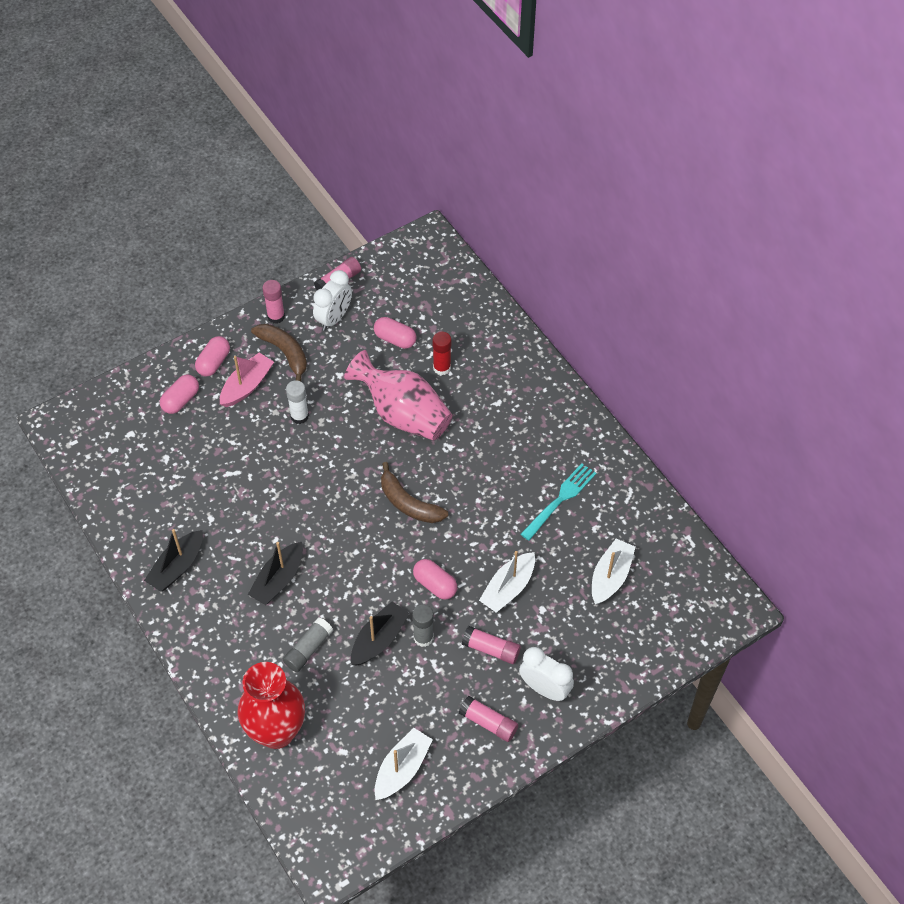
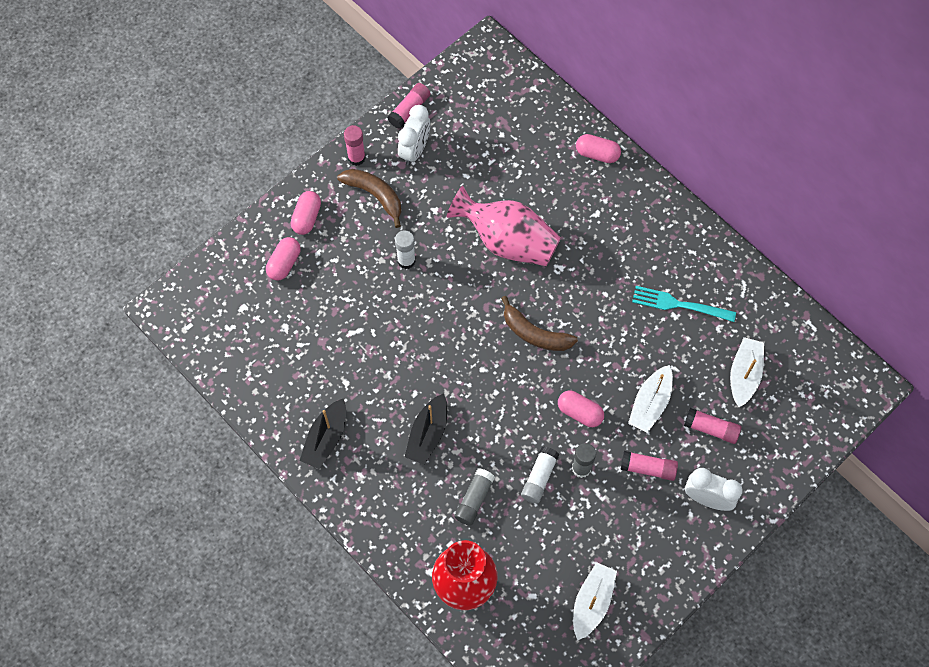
camera: 10 degrees left, 10 degrees up
pink boat [220,353,274,407] -> none
black boat [351,602,409,666] -> white glue stick [521,446,560,504]
pink capsule [374,317,416,349] -> pink capsule moved to [576,134,621,163]
red glue stick [433,332,451,375] -> none
pink glue stick [459,696,518,742] -> pink glue stick moved to [684,408,742,444]
turquoise fork [521,463,596,541] -> turquoise fork turned 105 degrees counterclockwise [632,286,736,322]

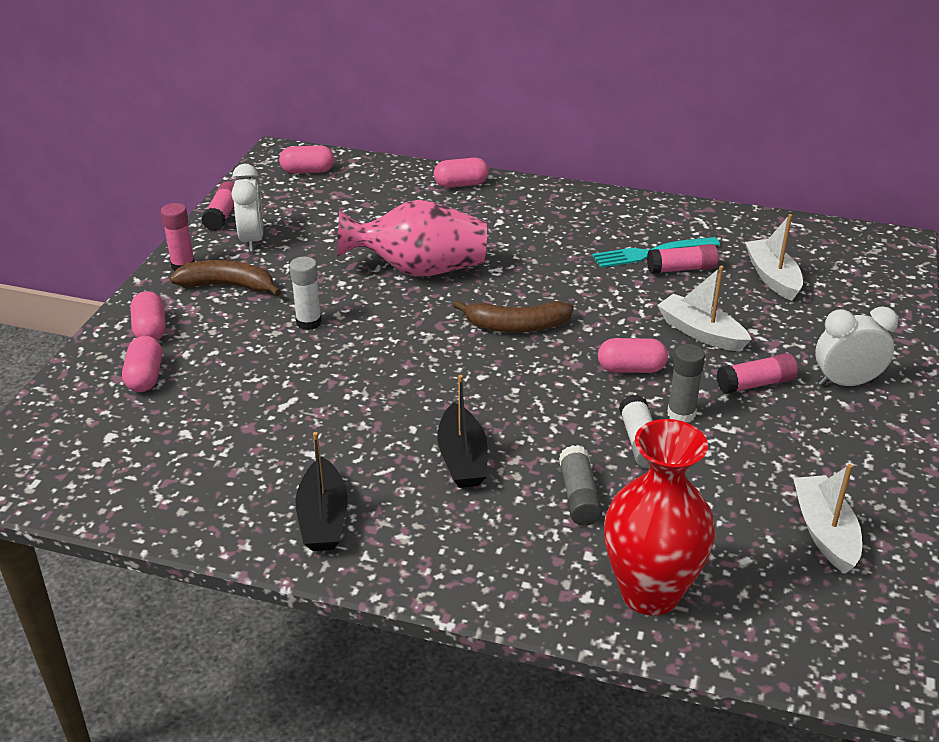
camera: 30 degrees left, 30 degrees down
white boat [628,365,673,433] -> white boat turned 135 degrees clockwise [657,266,752,351]
pink glue stick [684,408,742,444] -> pink glue stick moved to [647,244,718,274]
none -> pink capsule [279,145,334,174]

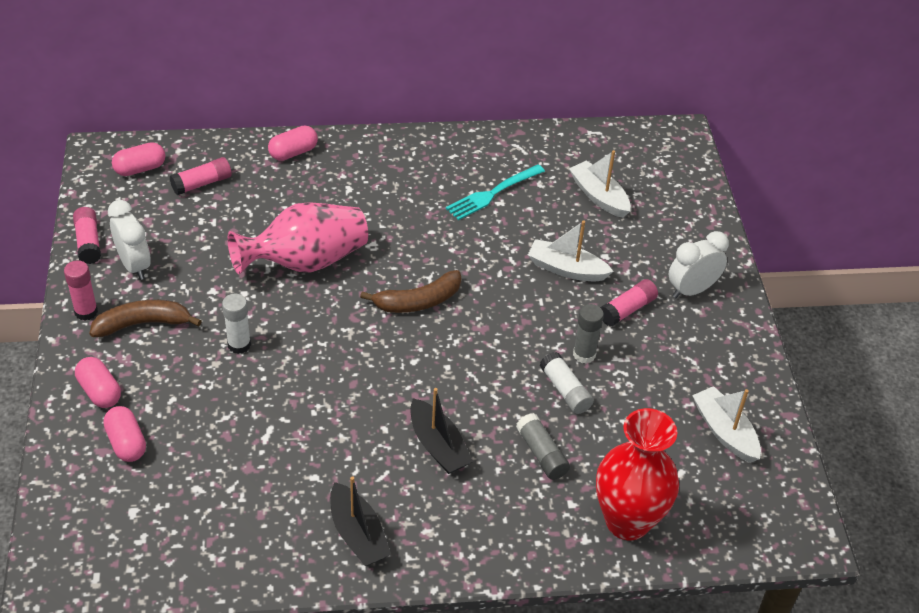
camera: 25 degrees left, 10 degrees up
pink capsule [598,338,668,373] -> none
pink glue stick [647,244,718,274] -> pink glue stick moved to [170,157,232,195]

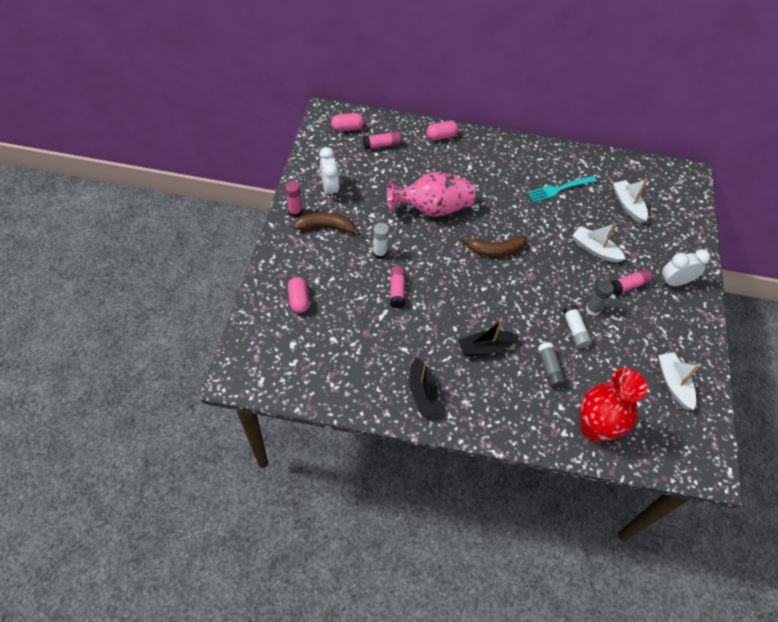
camera: 15 degrees right, 10 degrees up
pink glue stick [73,207,101,264] -> pink glue stick moved to [390,266,406,309]
pink capsule [75,357,121,408] -> none
black boat [410,388,473,474] -> black boat turned 90 degrees clockwise [458,319,519,356]

